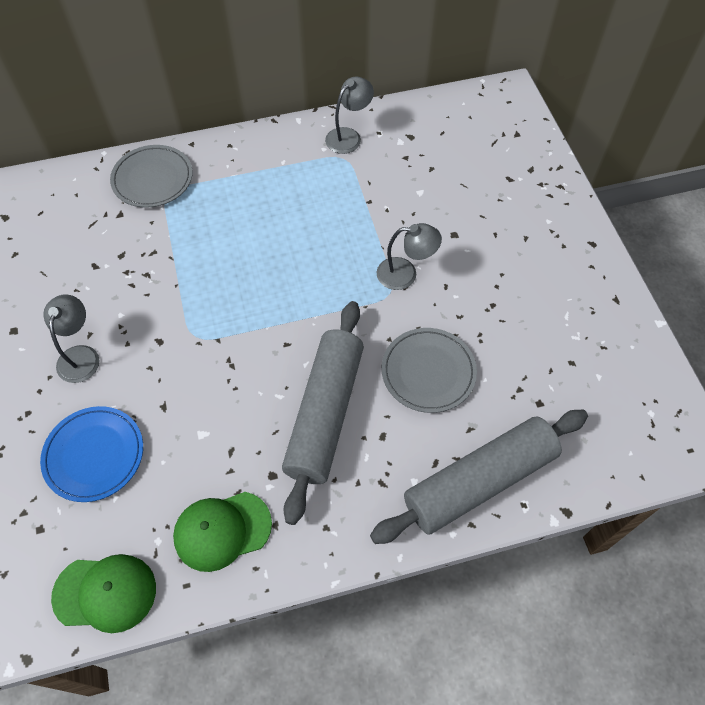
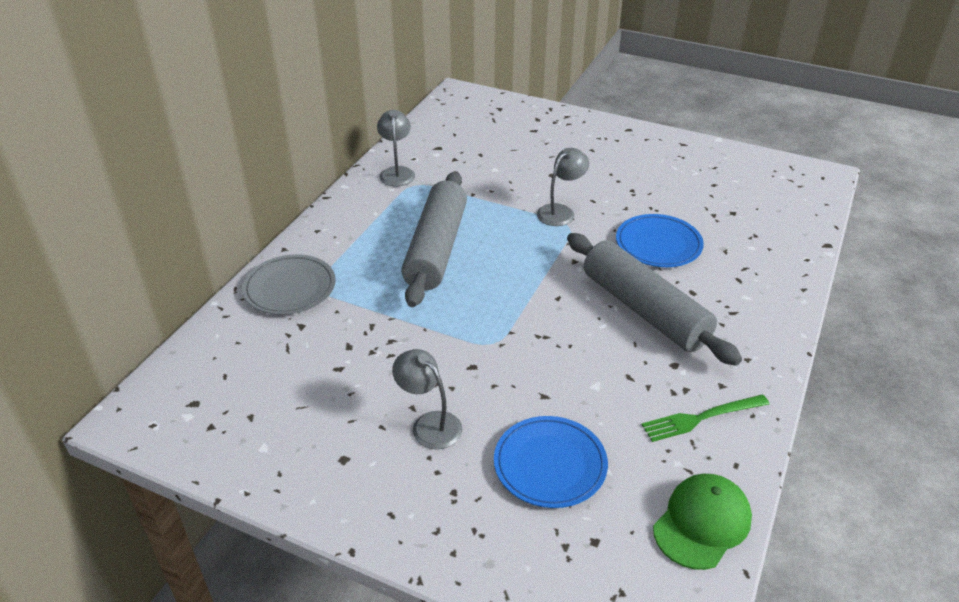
camera: 50 degrees left, 20 degrees down
green cap [173,492,272,572] -> green fork [642,394,769,442]
grey rolling pin [370,410,588,544] -> grey rolling pin moved to [401,171,467,307]
grey plate [382,328,477,413] -> blue plate [616,214,704,267]

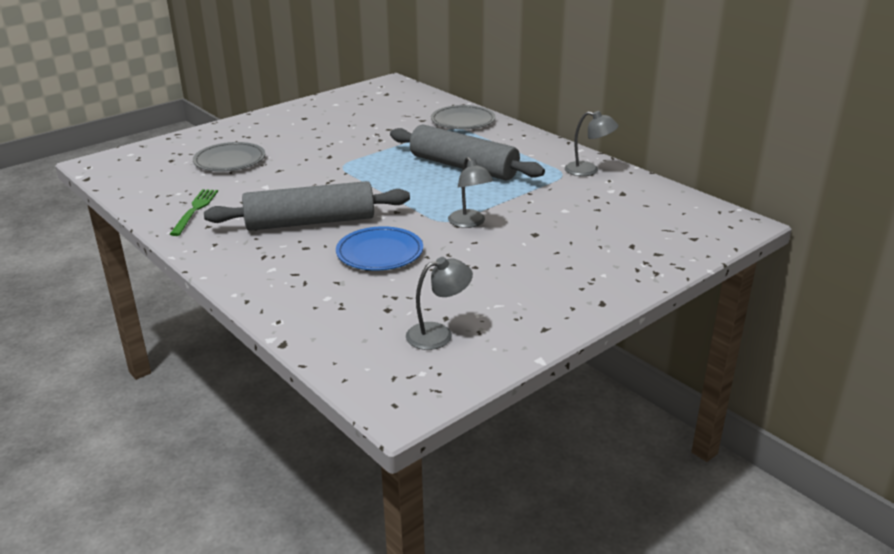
camera: 115 degrees right, 10 degrees down
grey lamp [392,349,462,449] -> grey lamp moved to [406,257,473,350]
blue plate [494,416,608,508] -> grey plate [193,142,265,171]
green cap [653,474,752,570] -> none

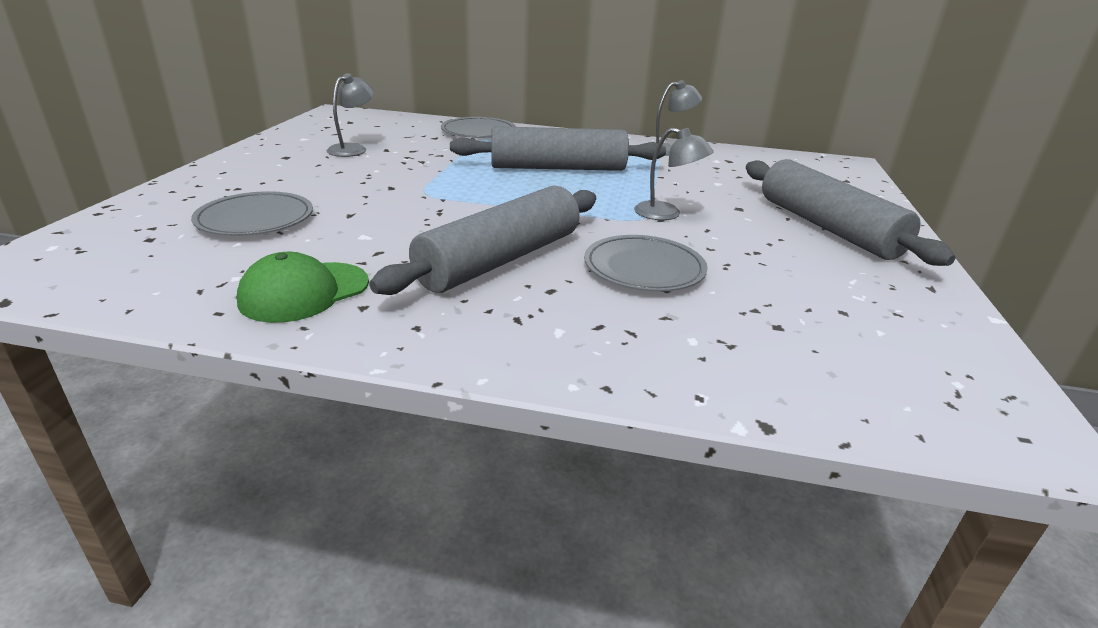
camera: 40 degrees left, 0 degrees up
green fork [170,189,218,236] -> green cap [237,252,369,323]
blue plate [336,226,423,270] -> grey plate [584,235,708,292]
grey lamp [406,257,473,350] -> grey lamp moved to [327,73,374,157]
none -> grey rolling pin [746,159,956,266]

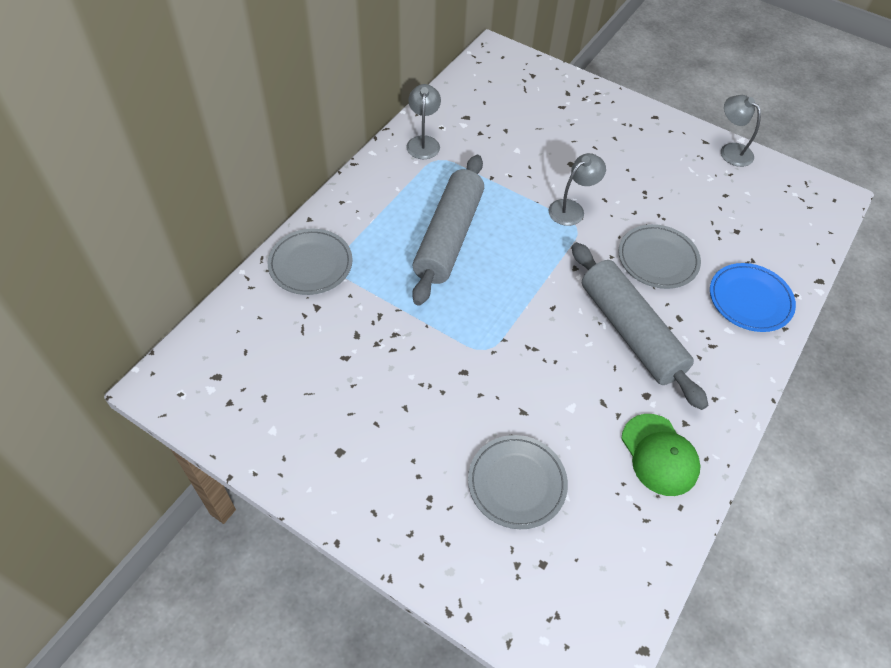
camera: 70 degrees left, 25 degrees up
grey lamp [327,73,374,157] -> grey lamp moved to [721,95,761,167]
grey rolling pin [746,159,956,266] -> none
none -> blue plate [710,263,796,332]

